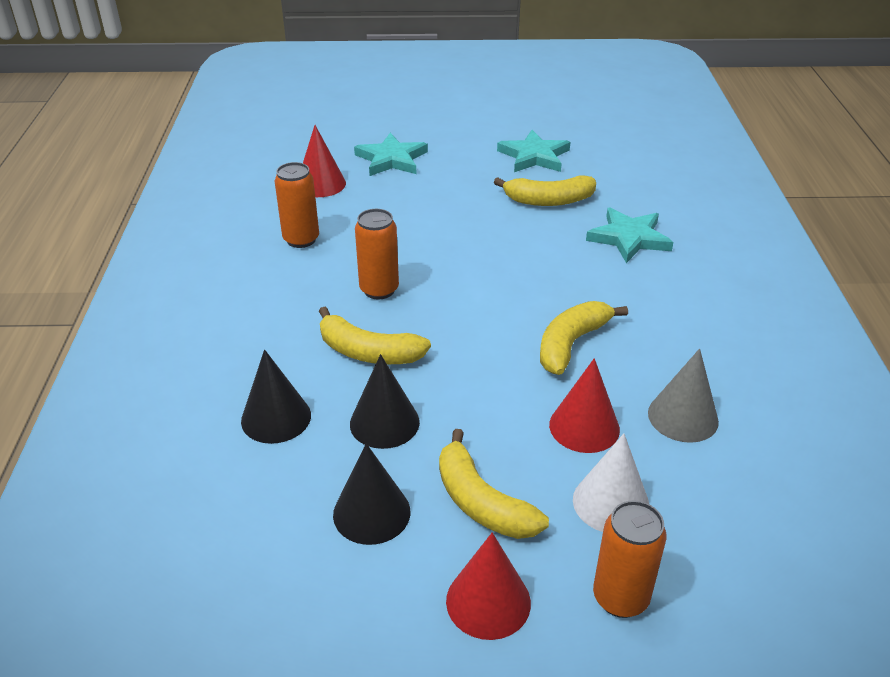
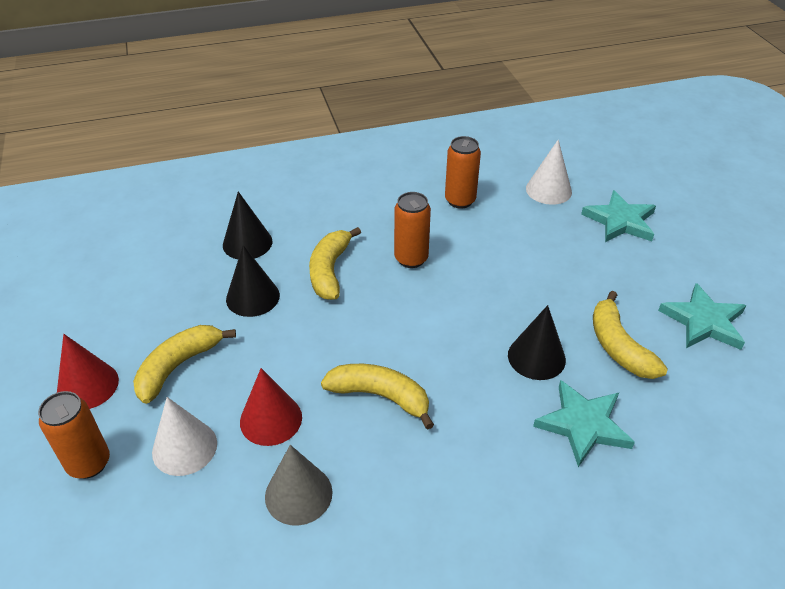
camera: 75 degrees right, 5 degrees up
red cone [303,125,346,197] -> white cone [526,140,572,205]
black cone [333,443,410,545] -> black cone moved to [508,305,566,380]

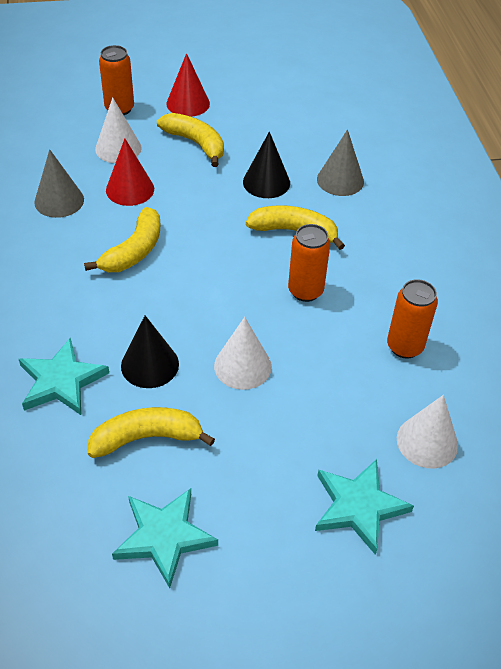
camera: 95 degrees right, 5 degrees up
black cone [223,191,272,259] -> grey cone [317,130,364,196]
none -> white cone [214,317,272,390]

